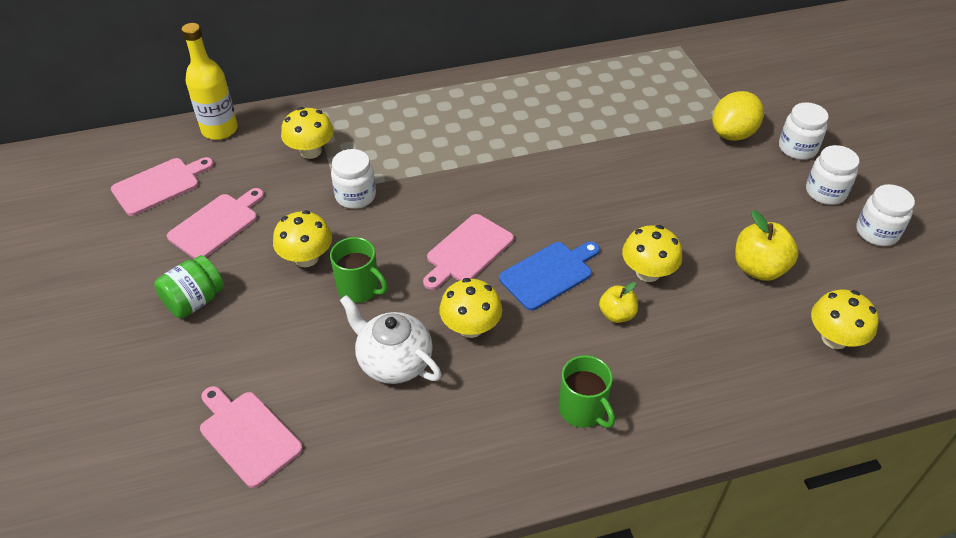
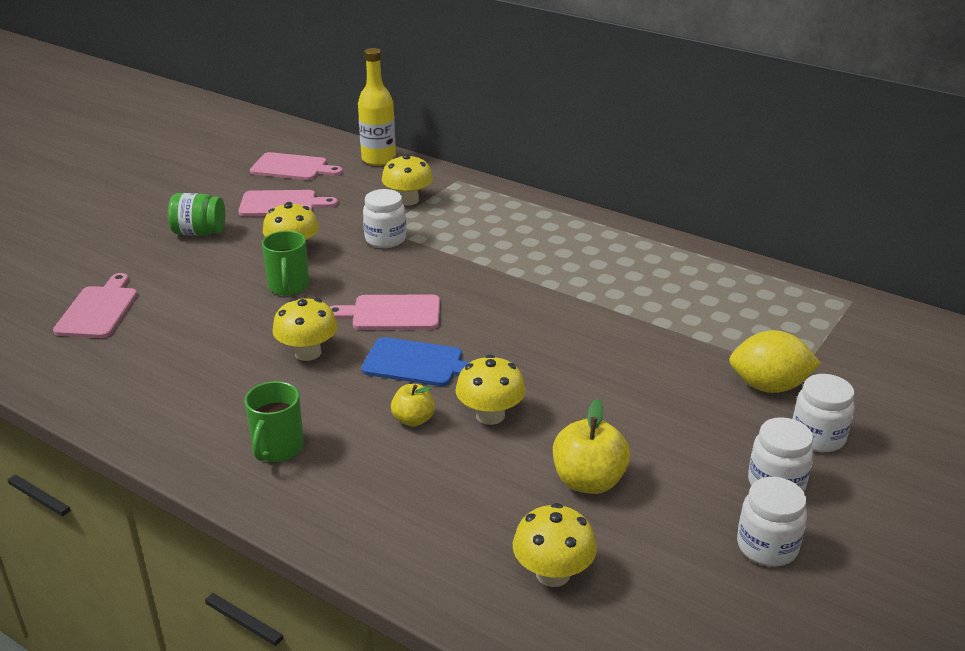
camera: 50 degrees right, 15 degrees down
white teapot [340,295,442,384] -> none

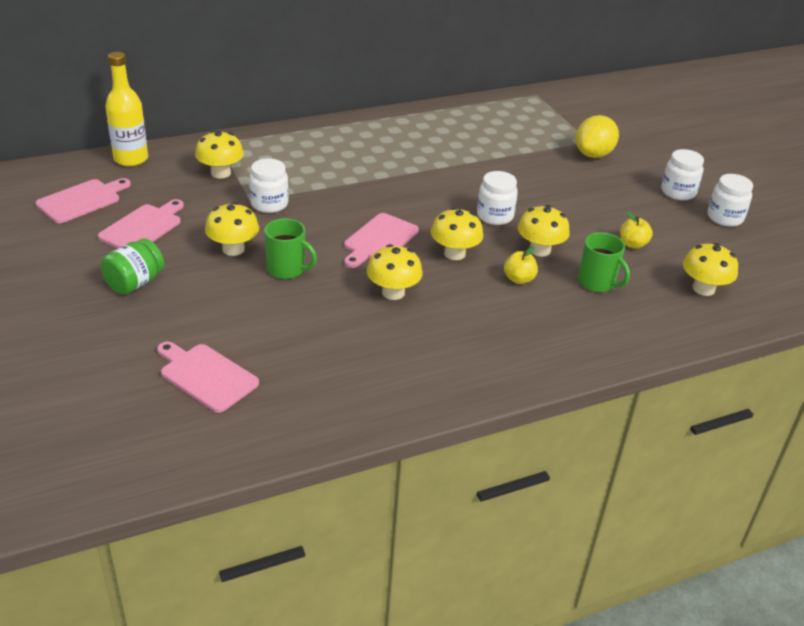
camera: 60 degrees left, 5 degrees up
green mug [244,381,304,462] -> green mug moved to [578,232,630,292]
blue cutting board [361,337,470,386] -> yellow mushroom [431,207,483,260]
yellow apple [553,399,630,494] -> yellow apple [620,211,653,249], size x0.61
white jar [793,374,855,452] -> white jar moved to [477,171,518,225]

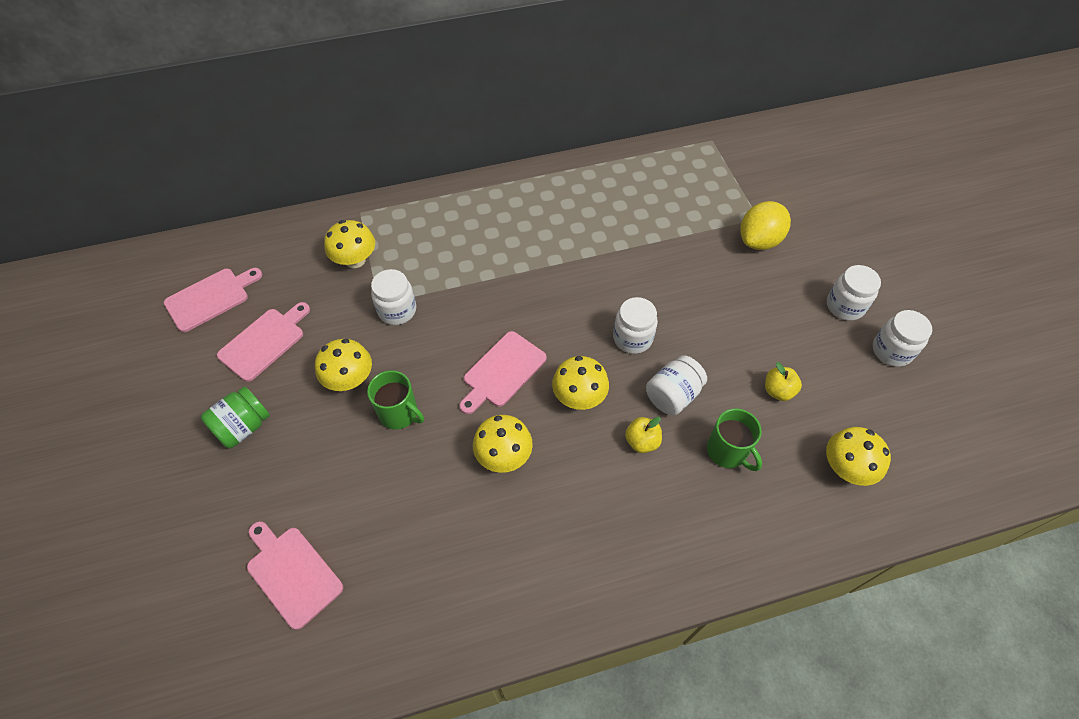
camera: 10 degrees right, 20 degrees up
yellow bottle [105,52,148,167] -> none
yellow mushroom [518,205,570,257] -> white jar [646,355,707,415]

